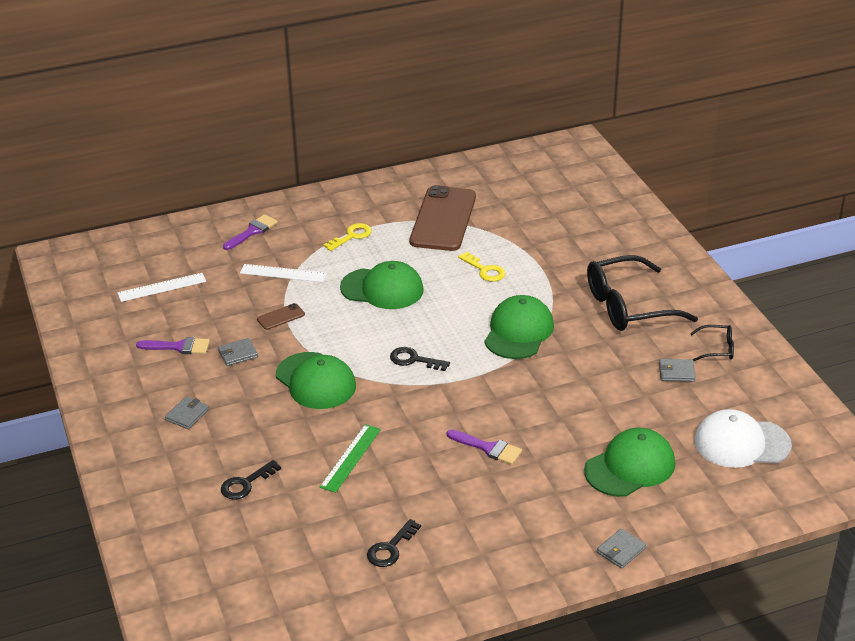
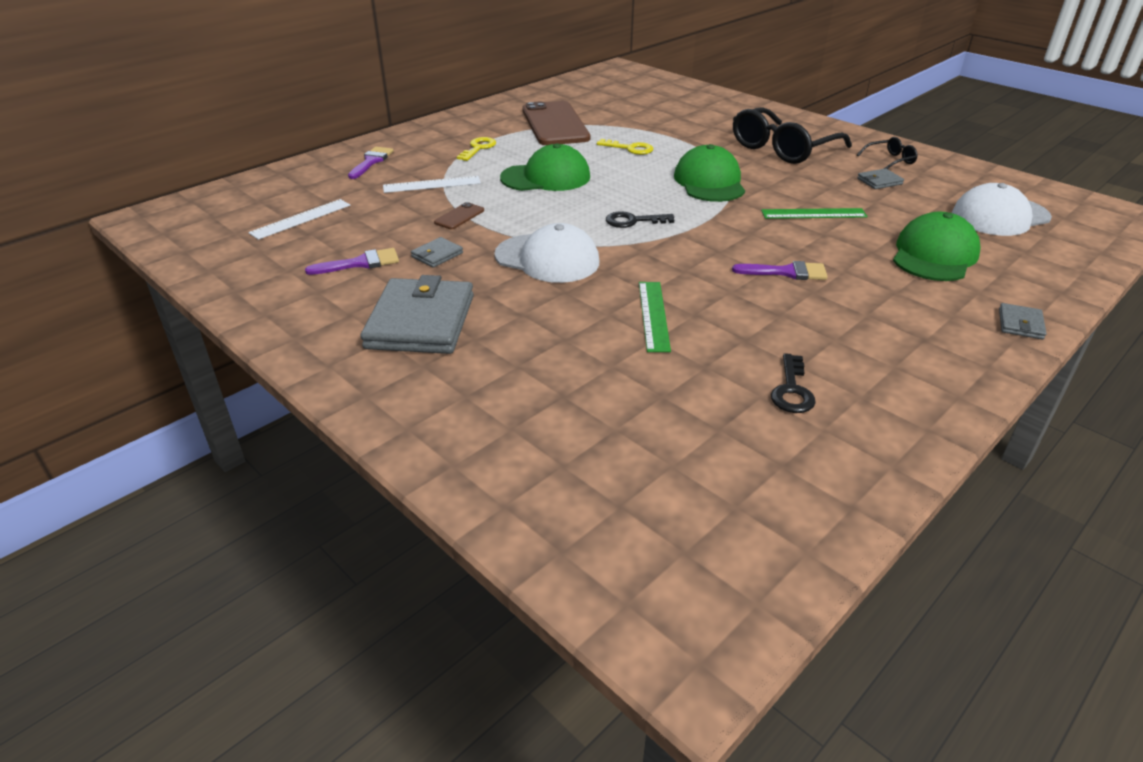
camera: 25 degrees left, 0 degrees up
grey wallet [165,397,209,429] -> grey wallet [360,275,474,354], size x2.30
black key [221,460,281,500] -> none
green cap [276,352,356,409] -> white cap [494,223,599,283]
none -> green ruler [761,208,868,219]

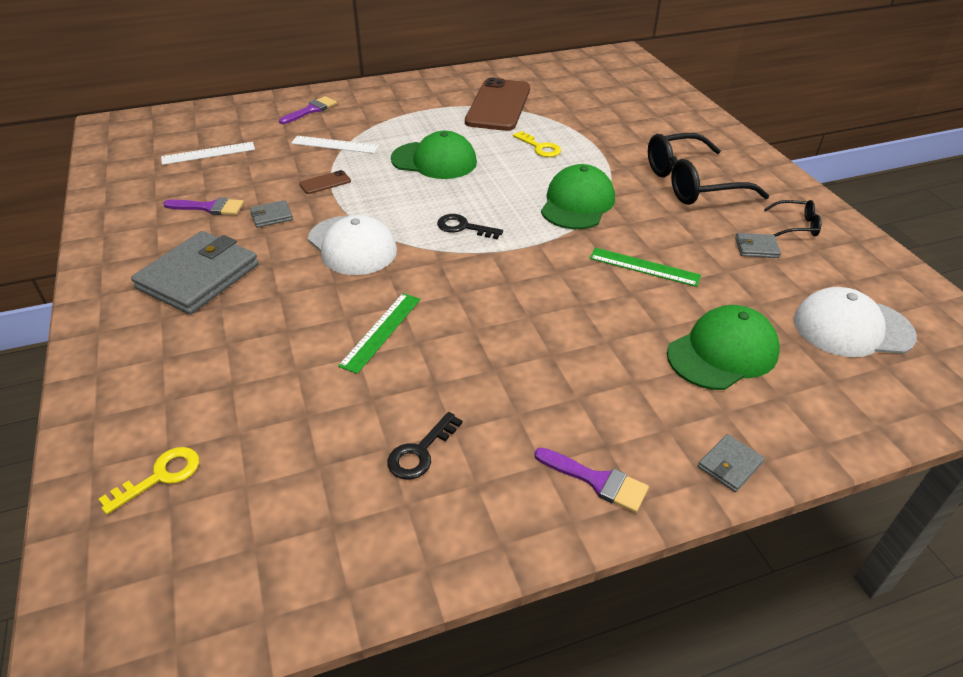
camera: 25 degrees right, 5 degrees up
yellow key [457,137,496,161] -> yellow key moved to [99,447,199,514]
purple brush [732,261,828,280] -> purple brush moved to [534,447,649,513]

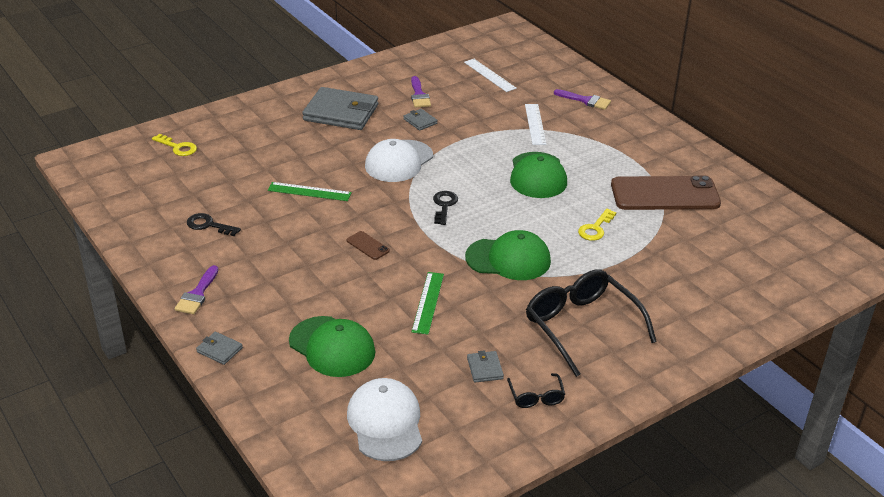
camera: 75 degrees right, 5 degrees down
brown phone [299,170,351,194] -> brown phone moved to [347,231,390,260]

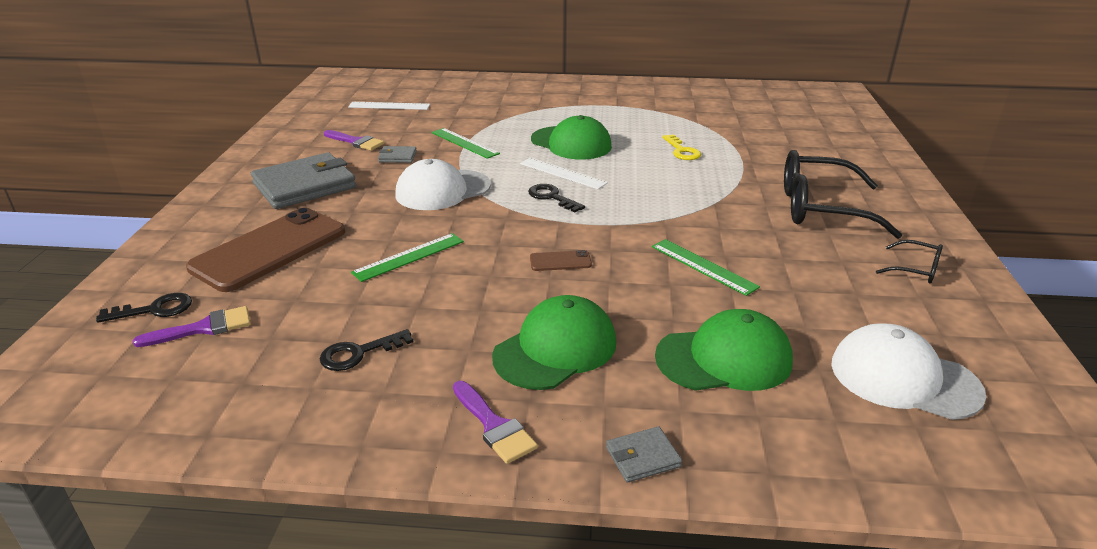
camera: 50 degrees left, 5 degrees down
yellow key [152,134,197,156] -> black key [96,293,192,323]
white cap [365,139,433,182] -> white cap turned 75 degrees clockwise [395,159,491,210]
green cap [465,230,551,280] -> green cap moved to [492,295,616,390]
grey wallet [467,350,504,383] -> none
white ruler [525,104,546,145] -> white ruler moved to [520,158,608,189]
purple brush [554,89,611,110] -> purple brush moved to [133,306,251,347]
brown phone [611,175,721,210] -> brown phone moved to [186,208,345,292]
none -> green ruler [431,128,500,159]

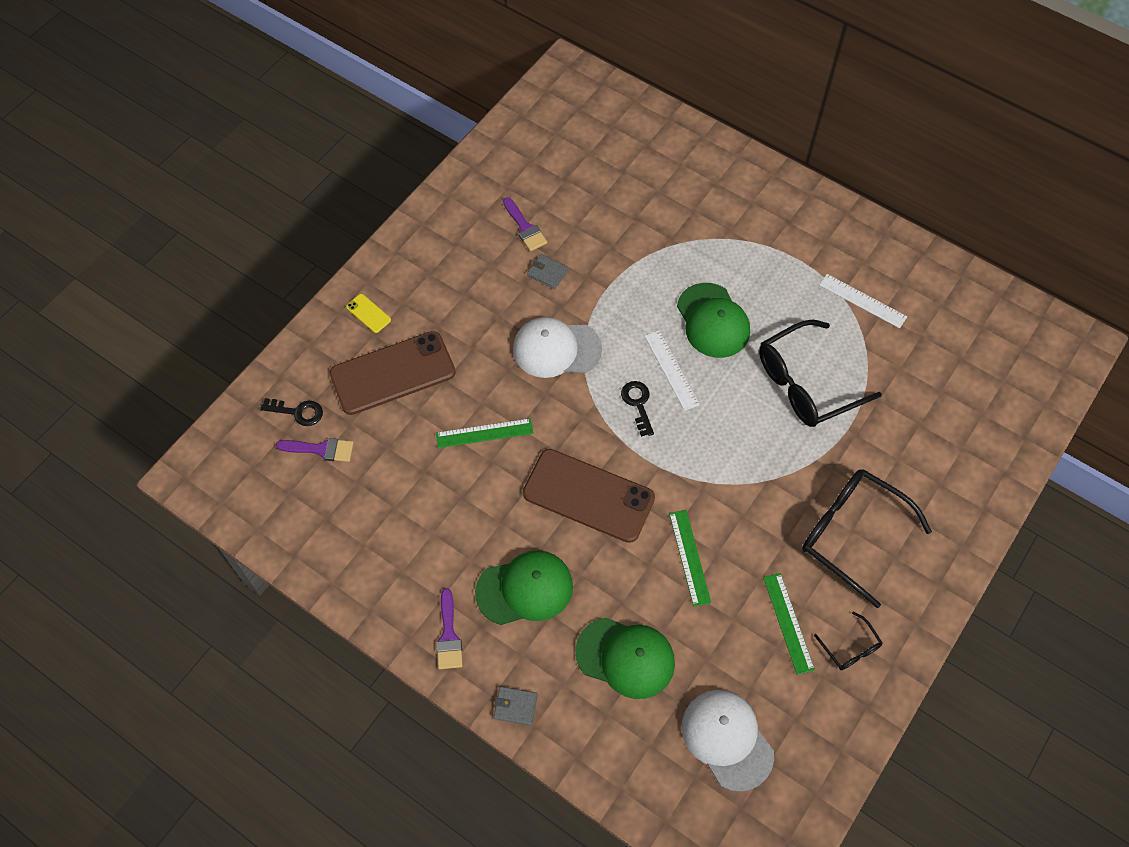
camera: 30 degrees right, 30 degrees up
grey wallet [251,152,356,209] -> none
black key [320,329,414,371] -> none
white ruler [348,102,430,110] -> white ruler moved to [819,274,907,328]
green ruler [431,128,500,159] -> green ruler moved to [763,573,815,675]
brown phone [530,250,592,271] -> brown phone [523,449,655,543], size x2.49
yellow key [662,134,701,160] -> black glasses [759,320,882,427]
none -> yellow phone [346,294,391,333]

